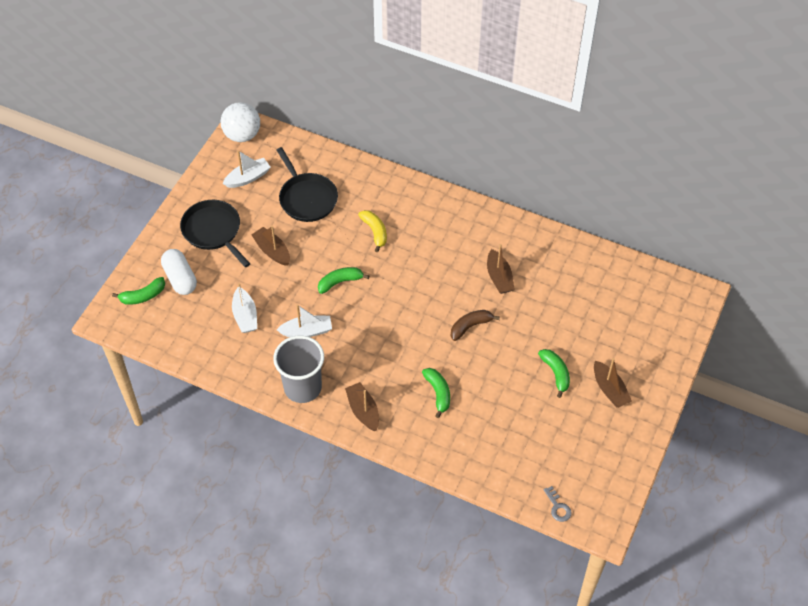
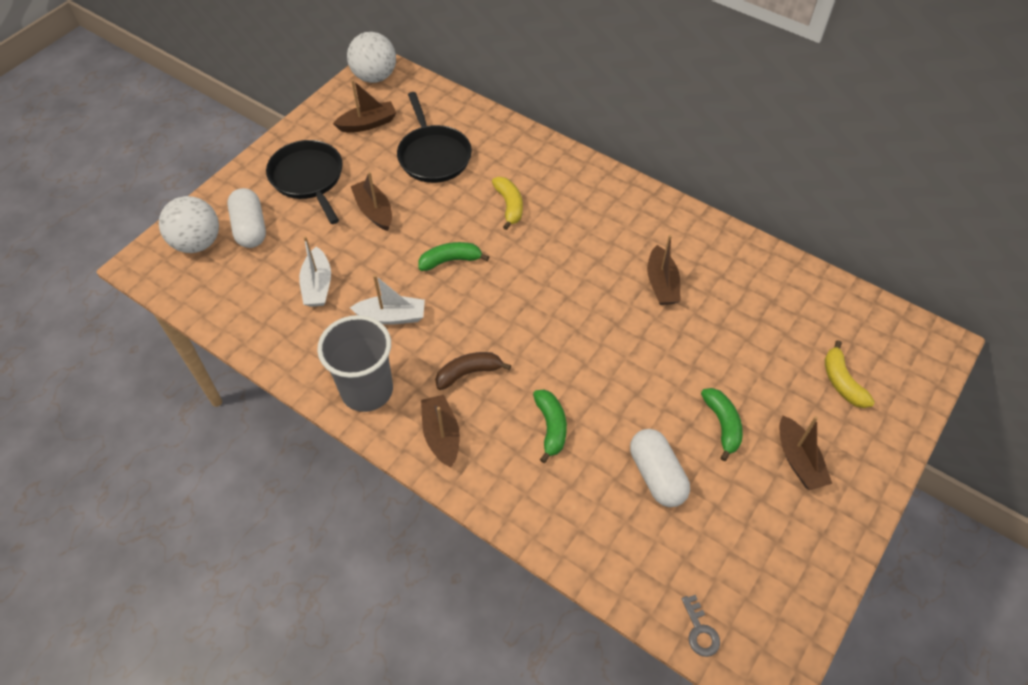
camera: 10 degrees right, 0 degrees up
green banana [112,277,165,305] -> white ball [159,196,219,253]
white boat [223,150,271,188] -> brown boat [333,80,396,132]
brown banana [451,310,500,341] -> brown banana moved to [435,352,511,390]
none -> white capsule [630,429,690,507]
none -> yellow banana [825,340,875,408]

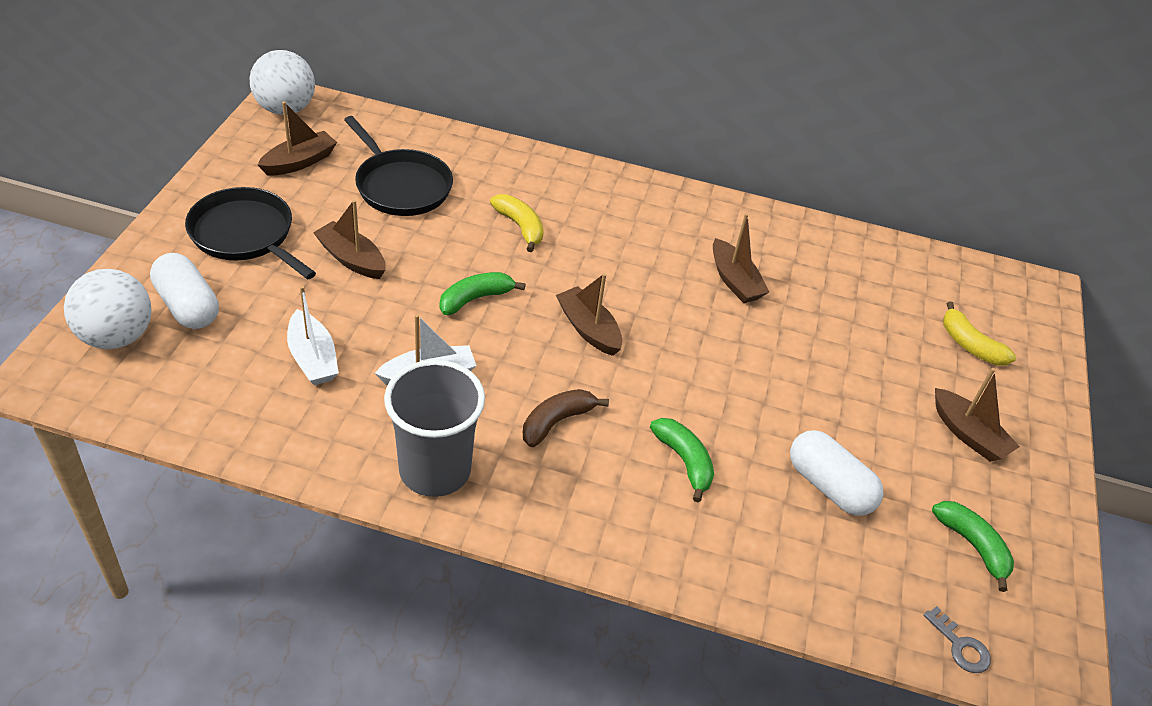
camera: 25 degrees left, 10 degrees down
brown boat [421,395,460,468] -> brown boat moved to [556,273,622,356]
green banana [701,388,743,461] -> green banana moved to [932,501,1014,592]

